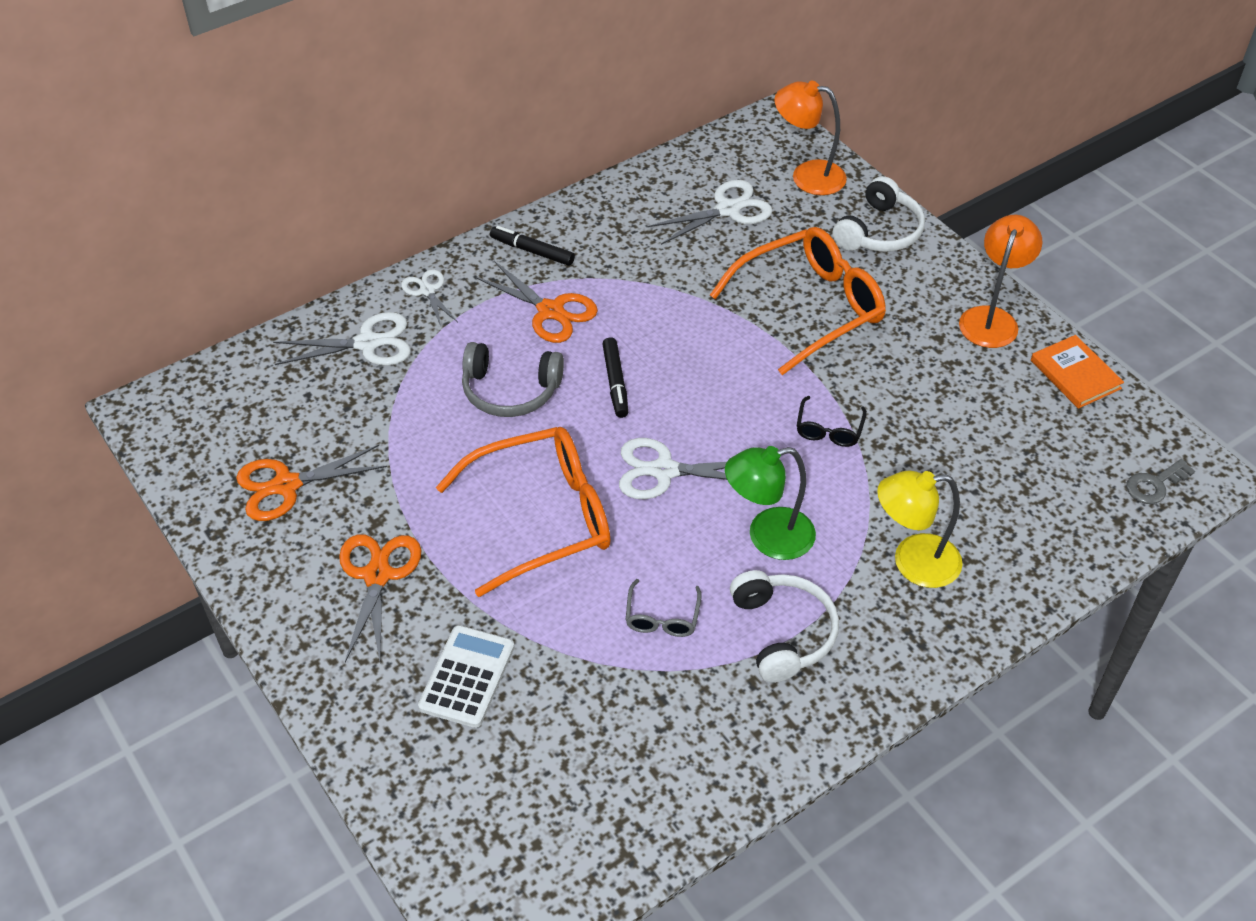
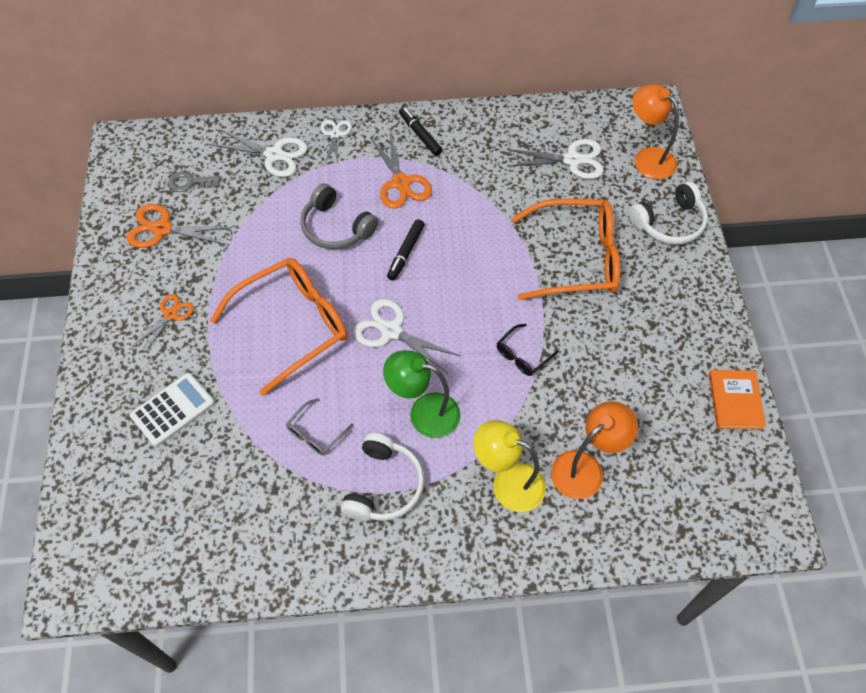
camera: 30 degrees right, 10 degrees up
orange scissors [339,534,421,662] -> orange scissors [135,294,194,351], size x0.62
orange glasses [436,427,610,597] -> orange glasses turned 45 degrees counterclockwise [210,258,347,396]
orange lamp [959,215,1042,348] -> orange lamp moved to [551,401,638,499]
grey key [1127,459,1195,504] -> grey key moved to [168,171,220,192]

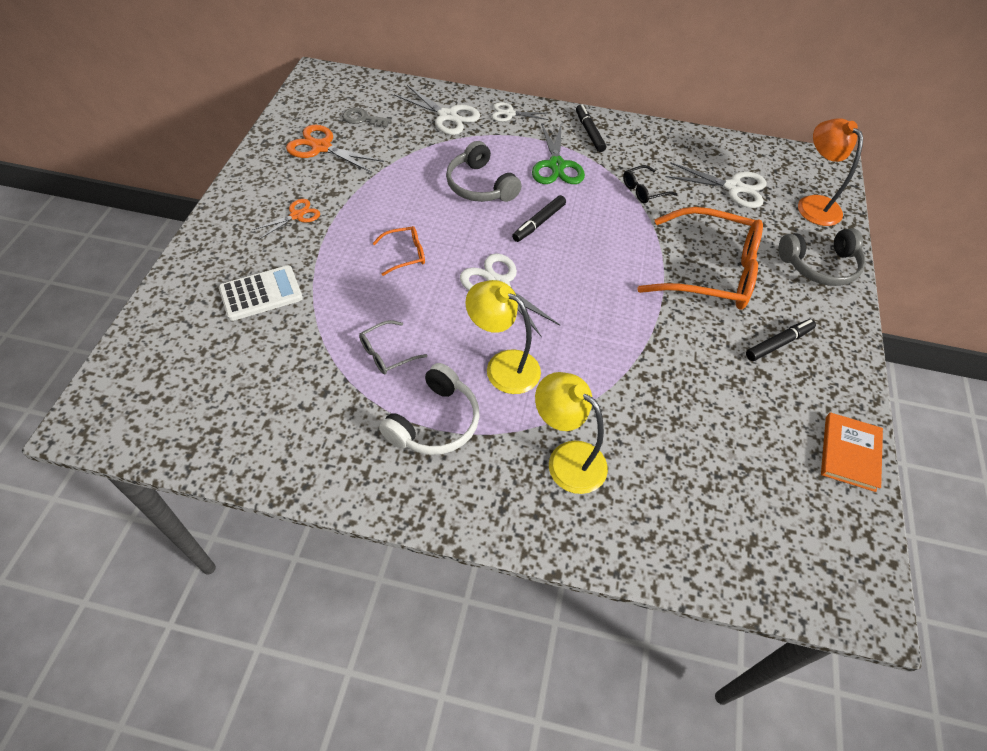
camera: 15 degrees right, 5 degrees down
orange glasses [210,258,347,396] -> orange glasses [372,226,425,276], size x0.43
white scissors [321,120,352,163] -> white scissors turned 105 degrees counterclockwise [492,102,548,122]
orange scissors [370,134,432,209] -> green scissors [532,123,585,184]
green lamp [383,351,461,438] -> yellow lamp [465,280,541,394]
black glasses [497,324,559,376] -> black glasses moved to [623,165,678,203]
orange lamp [551,401,638,499] -> none
white headphones [629,181,708,245] -> grey headphones [778,228,866,286]
none -> black marker [746,319,816,361]

